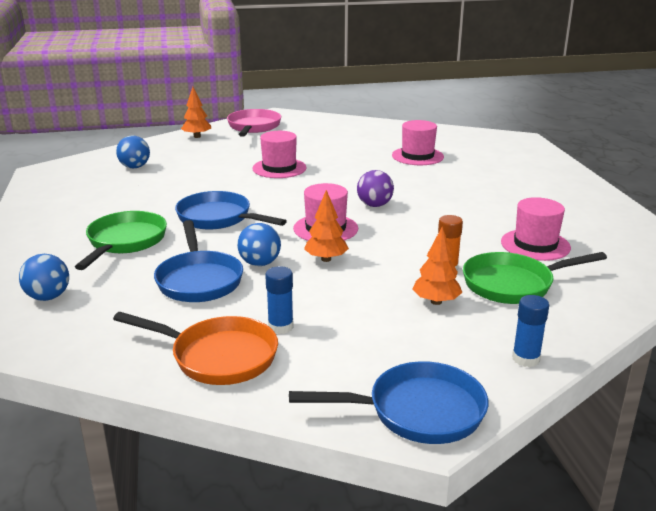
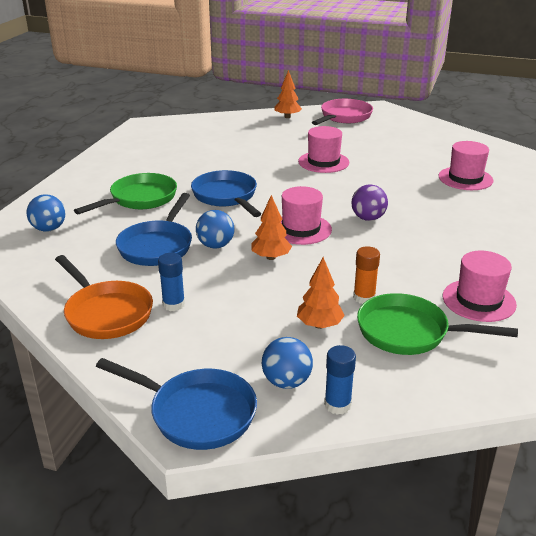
camera: 30 degrees right, 5 degrees up
blue ball [116,135,150,168] -> blue ball moved to [262,337,313,389]

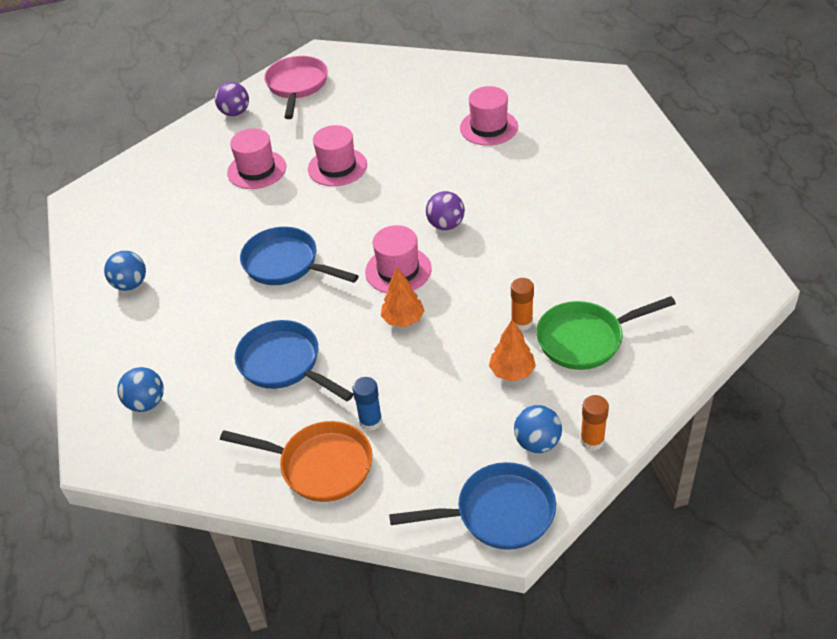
camera: 30 degrees left, 15 degrees up
green pan [74,173,177,214] -> none
blue pan [116,193,192,266] -> blue pan turned 150 degrees clockwise [235,320,353,401]
blue ball [196,210,234,249] -> blue ball moved to [104,251,146,291]
orange tree [274,70,302,118] -> purple ball [215,82,249,116]
blue glue stick [324,345,356,415] -> orange glue stick [580,395,609,451]
pink hat [443,251,517,322] -> pink hat moved to [227,128,286,189]

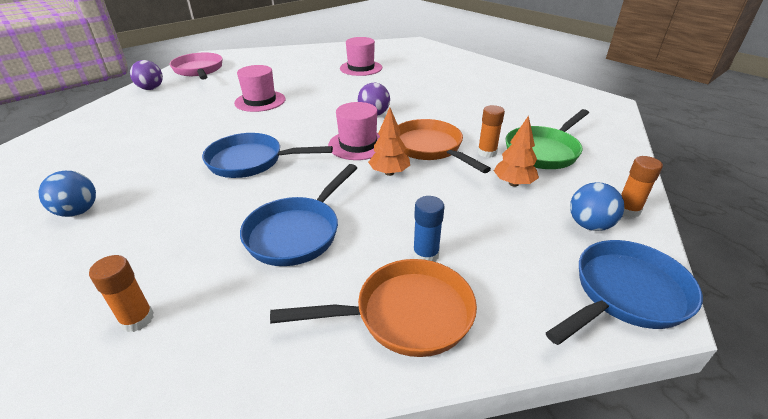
camera: 30 degrees left, 10 degrees down
blue ball [117,367,164,412] -> orange glue stick [89,255,154,332]
pink hat [227,128,286,189] -> none
blue pan [235,320,353,401] -> blue pan turned 75 degrees counterclockwise [240,164,357,266]
none -> orange pan [398,119,491,173]

